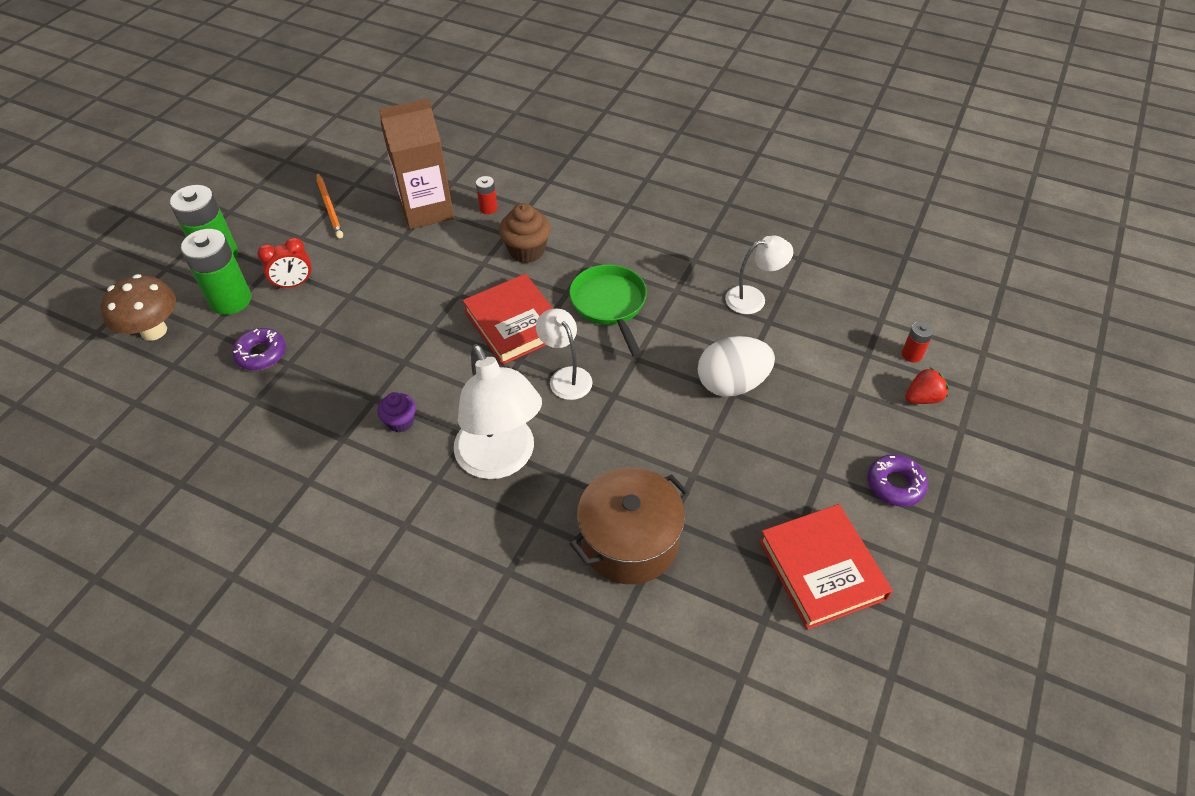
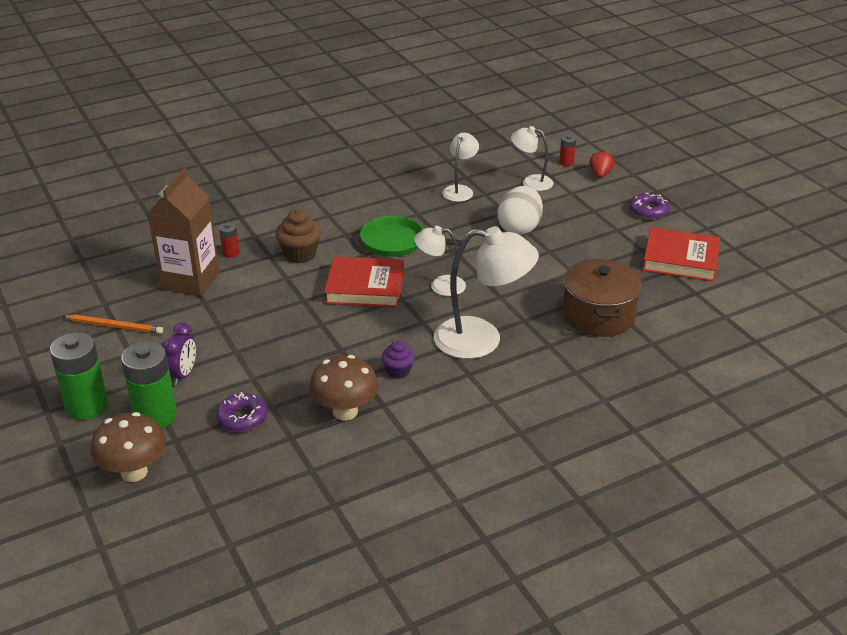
camera: 55 degrees left, 15 degrees down
red clock [257,237,312,289] -> purple clock [162,323,196,385]
none -> brown mushroom [309,355,378,421]
none -> white lamp [511,126,553,191]

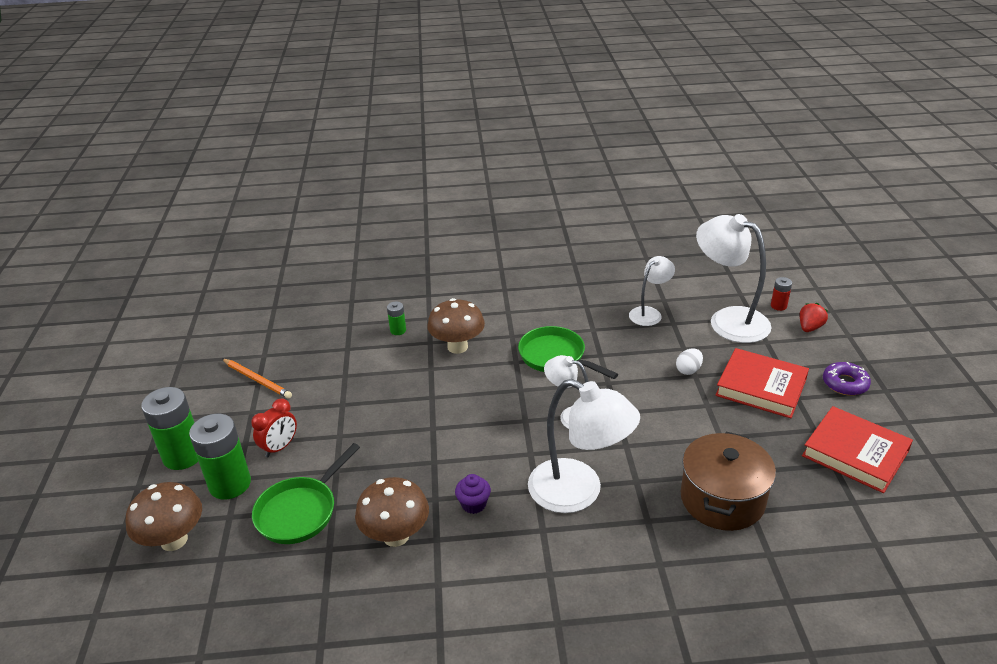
camera: 25 degrees right, 0 degrees up
brown carton [147,168,220,296] -> none
purple clock [162,323,196,385] -> red clock [251,398,297,457]
purple donut [216,392,267,432] -> green pan [252,443,360,544]
red battery [219,223,239,258] -> green battery [387,302,406,335]
brown cupcake [276,209,321,263] -> brown mushroom [427,298,485,354]
red book [324,256,404,308] -> red book moved to [715,348,809,418]
white egg [498,186,543,235] -> white egg [676,348,703,375], size x0.50
white lamp [511,126,553,191] -> white lamp [696,214,772,343], size x1.78

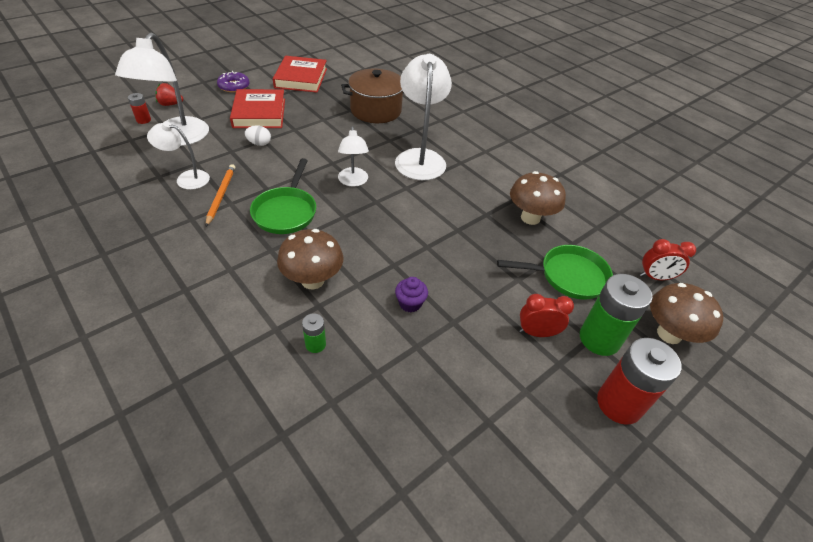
camera: 130 degrees left, 10 degrees up
green battery [141,387,198,470] -> red battery [597,338,682,425]
orange pencil [222,359,292,399] -> orange pencil moved to [206,164,235,226]
purple cupcake [455,474,491,514] -> purple cupcake moved to [395,277,428,312]
none -> red clock [640,239,696,280]

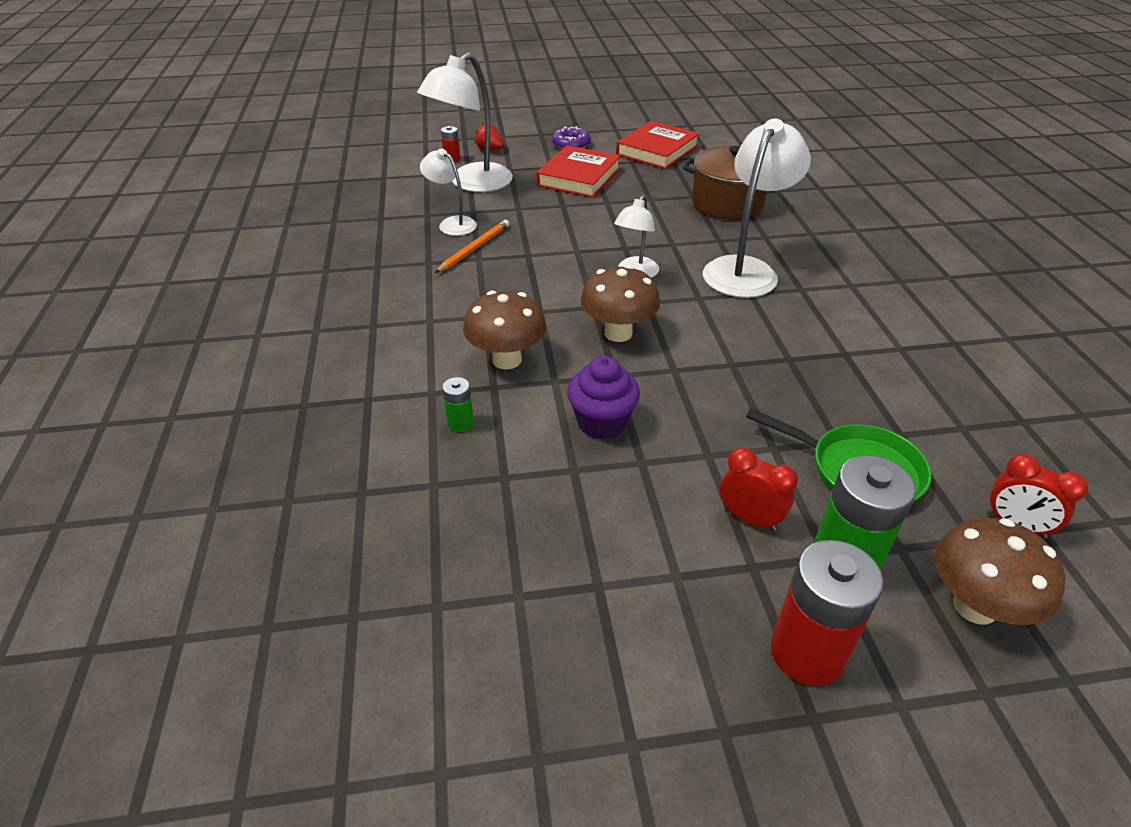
camera: 35 degrees right, 5 degrees down
white egg [245,125,271,146] -> none
green pan [250,158,316,234] -> none
purple cupcake [395,277,428,312] -> purple cupcake [567,356,640,439], size x1.57
brown mushroom [510,171,566,225] -> brown mushroom moved to [580,265,660,342]

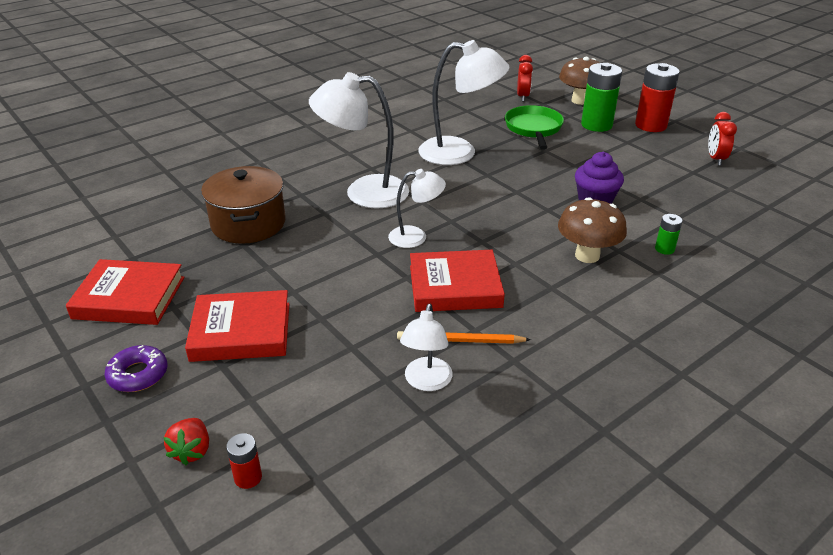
camera: 120 degrees left, 5 degrees down
white lamp [417,53,513,192] -> white lamp moved to [418,40,509,165]
brown mushroom [580,265,660,342] -> none
red clock [720,447,798,531] -> red clock moved to [708,112,737,166]
none -> red book [410,250,505,312]

